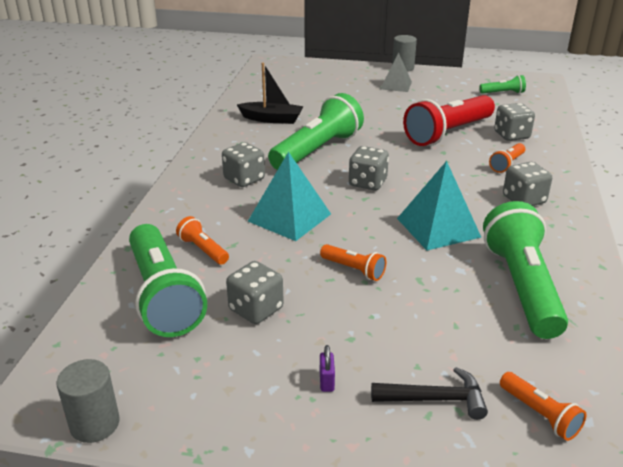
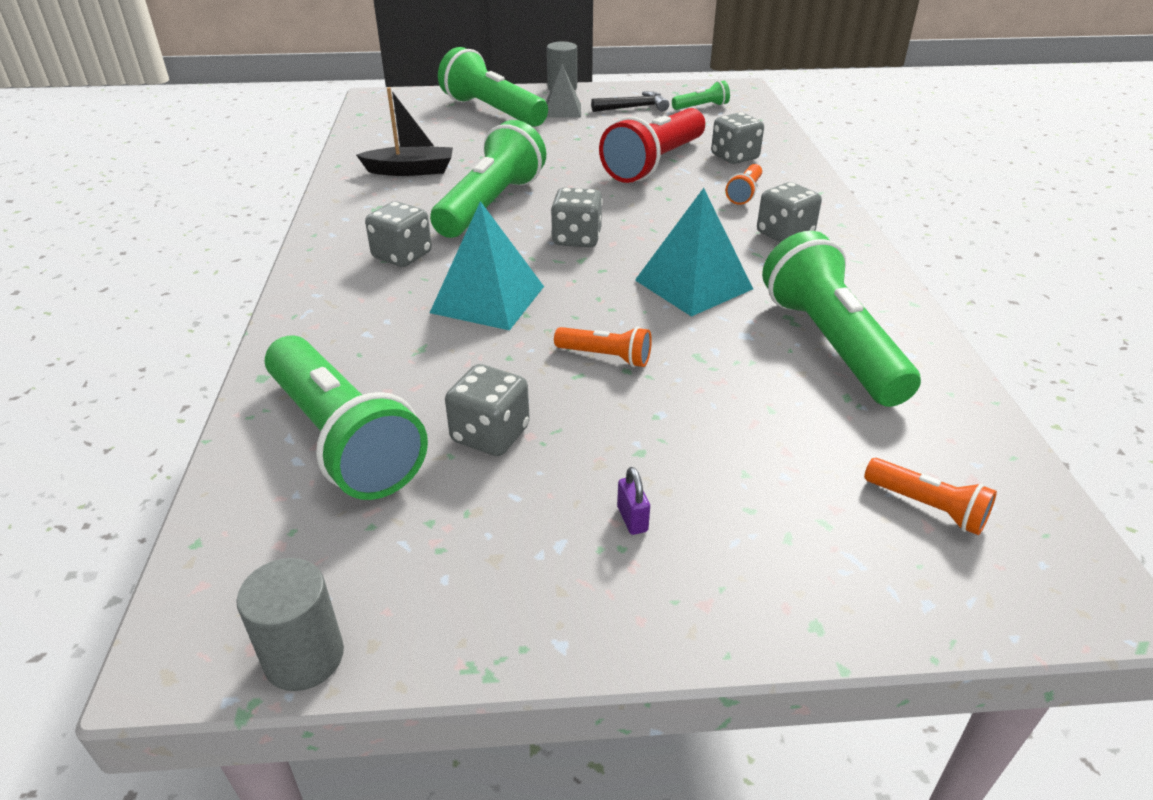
camera: 15 degrees left, 5 degrees up
orange flashlight [176,216,229,265] -> none
black hammer [371,367,488,420] -> black hammer moved to [591,91,669,112]
none -> green flashlight [438,47,548,127]

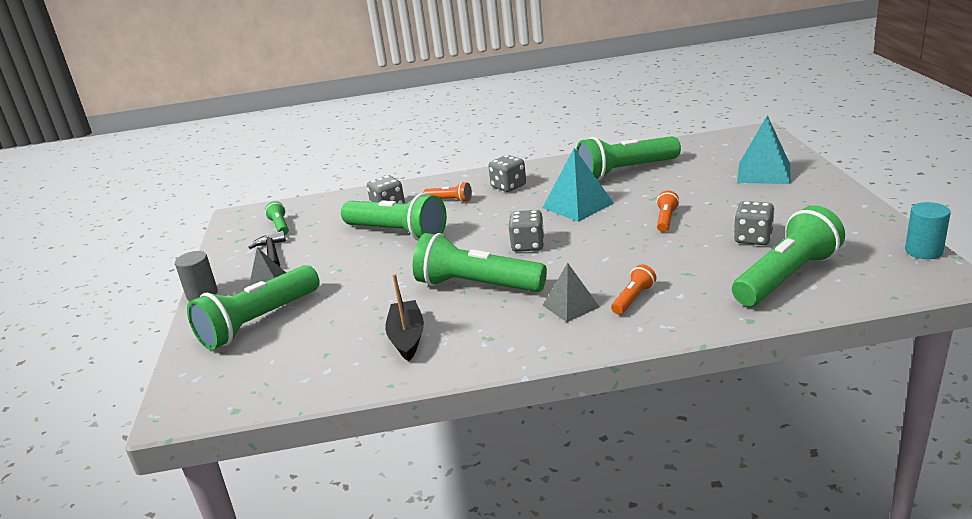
camera: 90 degrees left, 10 degrees down
grey cylinder [236,558,344,691] -> turquoise cylinder [905,202,951,259]
grey dice [365,201,432,267] -> grey pyramid [543,263,600,322]
turquoise pyramid [430,201,544,331] -> turquoise pyramid moved to [737,115,791,184]
red flashlight [599,108,705,183] -> green flashlight [341,193,447,240]
purple padlock [617,467,650,535] -> none
orange flashlight [864,458,997,535] -> orange flashlight moved to [611,265,656,315]

